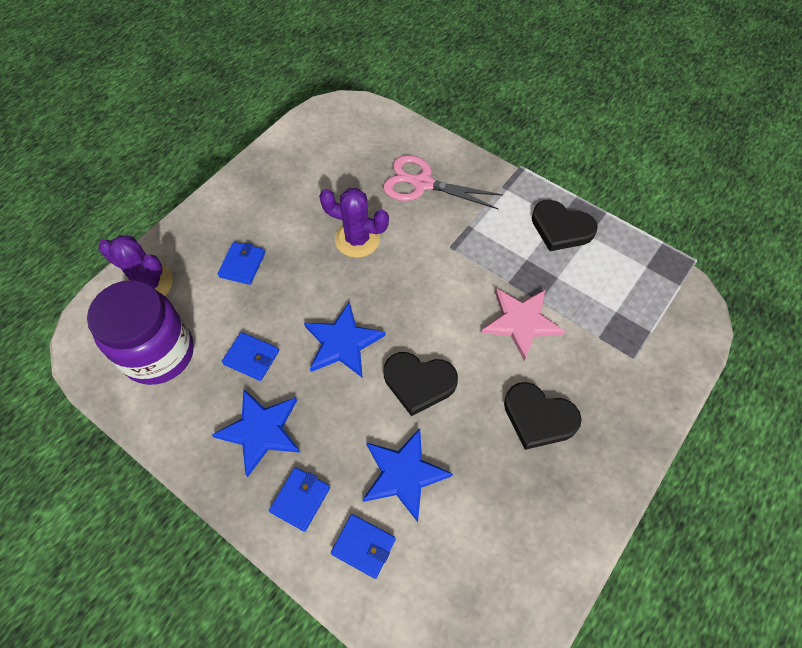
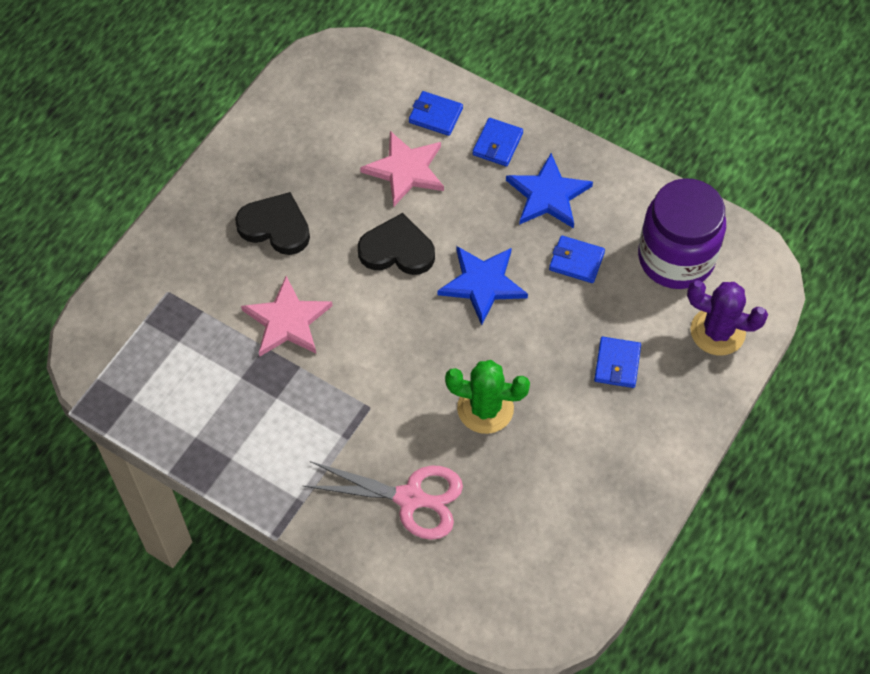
camera: 175 degrees right, 0 degrees up
purple cactus [319,188,389,258] -> green cactus [445,360,530,434]
blue star [363,428,453,522] -> pink star [360,131,444,207]
black heart [532,200,598,251] -> none

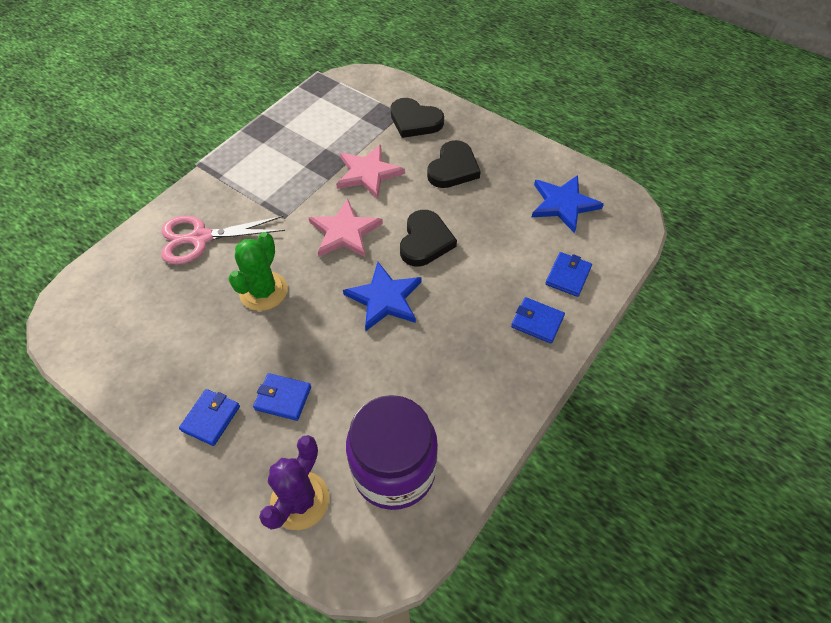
camera: 95 degrees right, 5 degrees down
pink scissors [303,461,463,540] -> pink scissors turned 60 degrees clockwise [161,216,285,265]
pink star [360,131,444,207] -> pink star moved to [308,199,383,258]
blue star [506,153,593,229] -> blue star moved to [532,175,604,233]
blue wallet [549,236,605,283] -> blue wallet moved to [179,389,240,446]
none -> black heart [391,98,444,138]

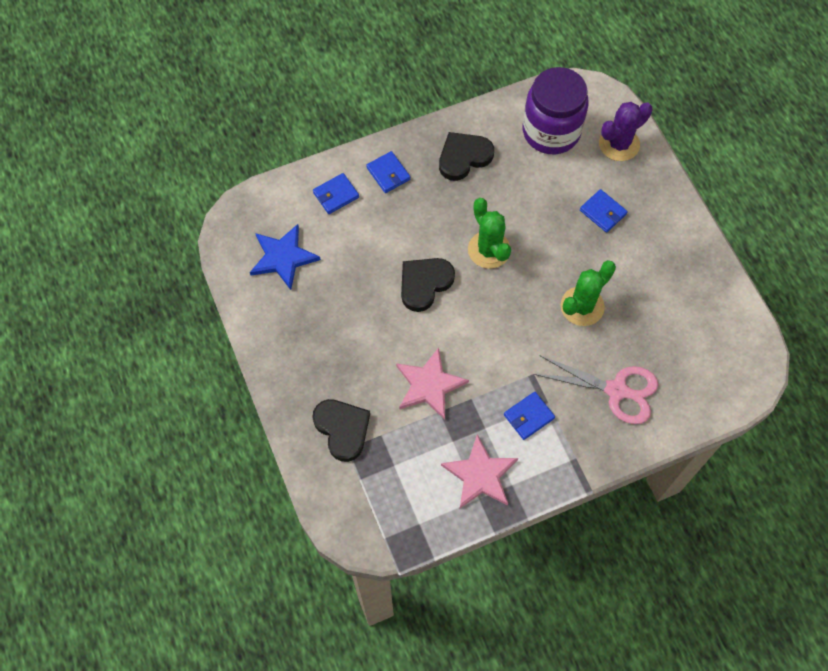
camera: 150 degrees left, 10 degrees up
blue wallet [179,389,240,446] -> blue wallet moved to [504,392,555,440]
pink star [308,199,383,258] -> pink star moved to [441,434,518,508]
blue star [343,262,422,331] -> green cactus [468,198,511,269]
black heart [427,140,481,188] -> black heart moved to [439,132,494,181]

